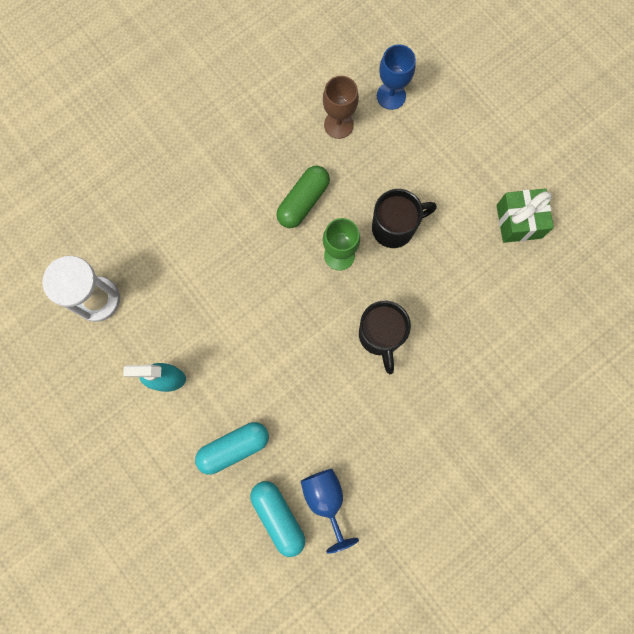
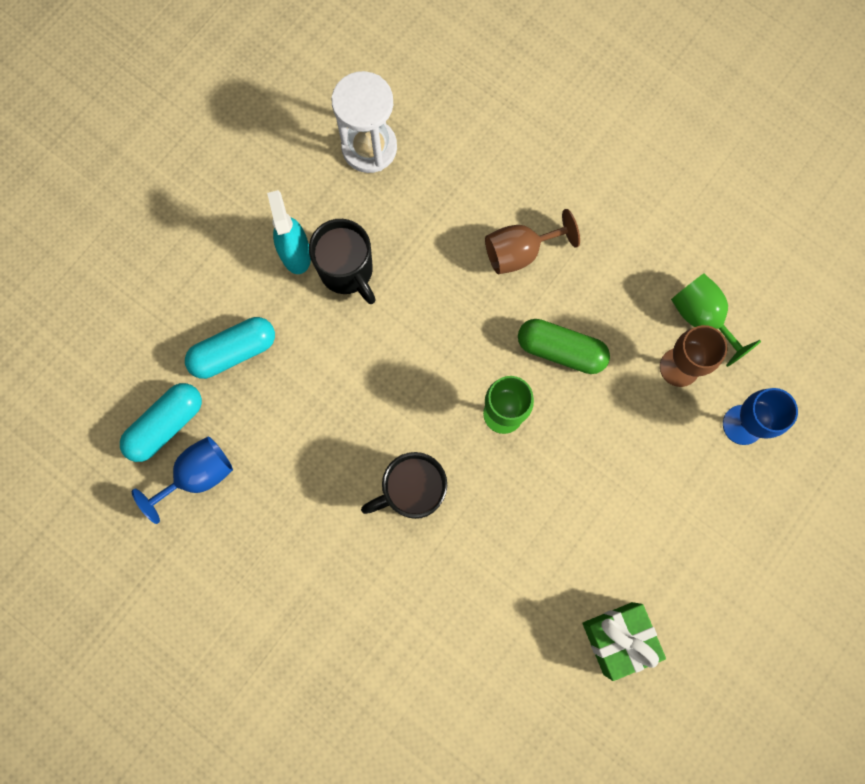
camera: 75 degrees right, 0 degrees up
turquoise capsule [195,422,269,475] -> turquoise capsule turned 75 degrees counterclockwise [185,317,275,379]
black mug [372,189,437,248] -> black mug moved to [309,219,376,304]
none -> brown goblet [485,209,580,274]
none -> green goblet [671,274,761,367]

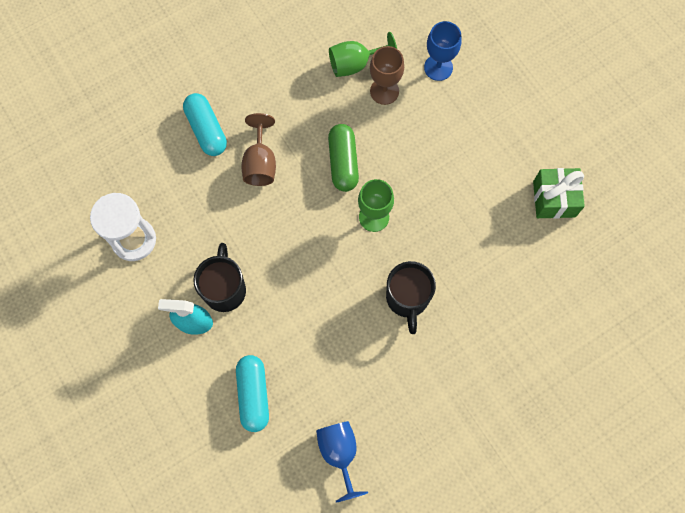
camera: 70 degrees left, 5 degrees down
turquoise capsule [120,383,202,462] -> turquoise capsule moved to [183,93,227,156]
black mug [309,219,376,304] -> black mug turned 75 degrees counterclockwise [193,243,246,312]
green capsule [518,319,610,374] -> green capsule turned 45 degrees counterclockwise [328,124,359,192]

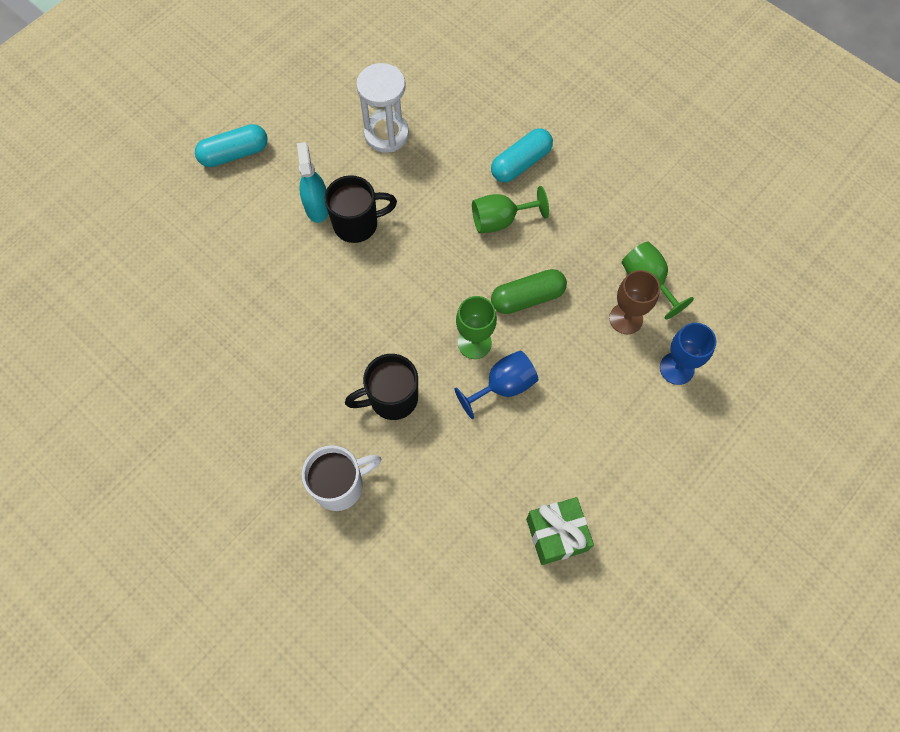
camera: 75 degrees right, 5 degrees down
turquoise capsule [236,355,269,432] -> turquoise capsule moved to [195,124,268,167]
brown goblet [242,113,276,186] -> green goblet [472,186,549,233]
blue goblet [316,421,368,503] -> blue goblet moved to [454,351,538,419]
none -> white mug [302,445,382,511]

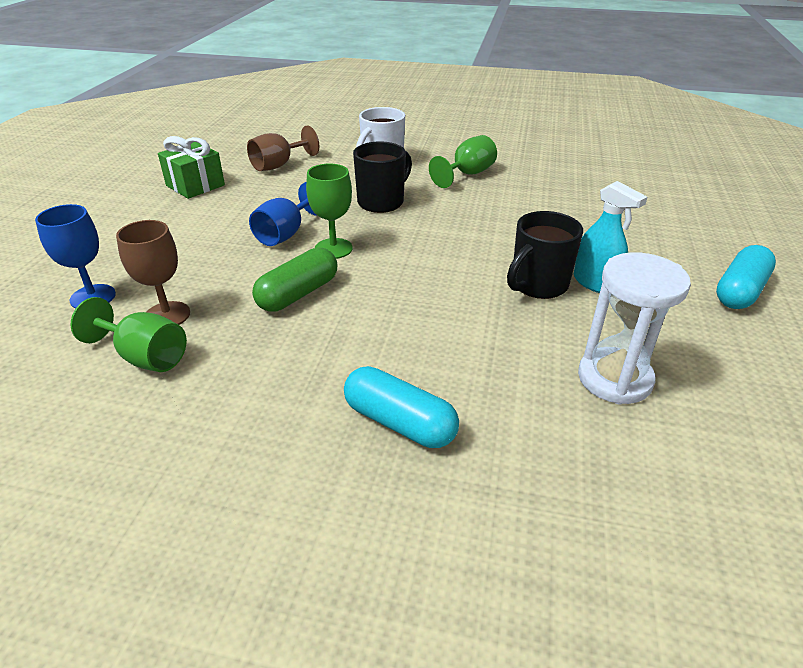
camera: 150 degrees right, 30 degrees down
green goblet [472,186,549,233] -> green goblet moved to [429,135,497,188]
turquoise capsule [491,128,553,182] -> turquoise capsule turned 75 degrees counterclockwise [344,366,459,448]
none -> brown goblet [247,126,319,171]

